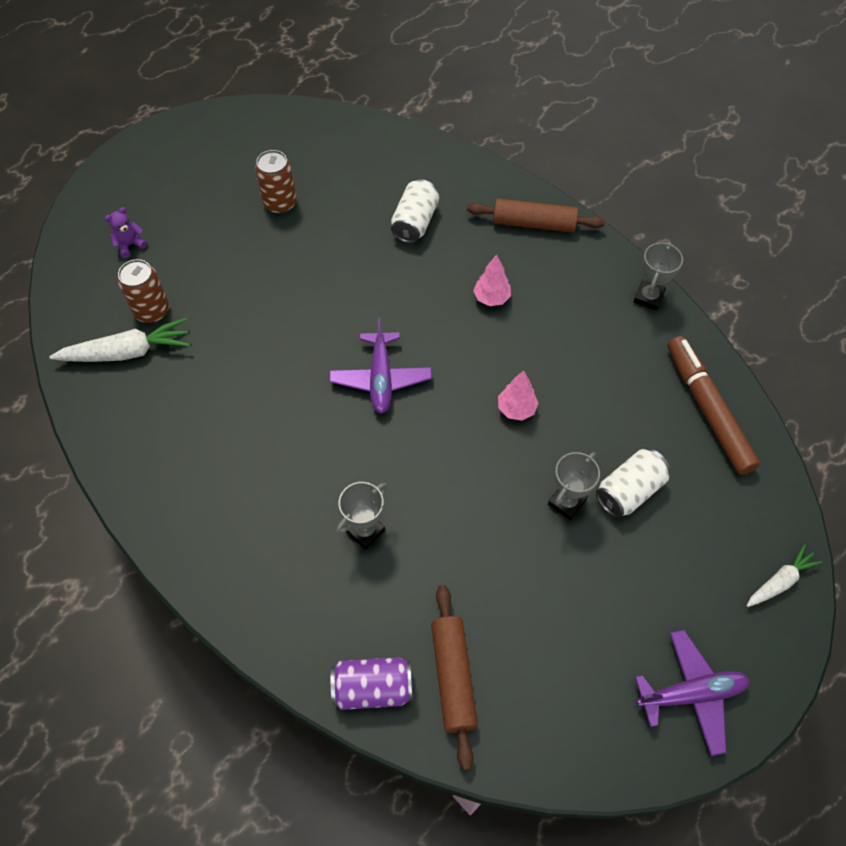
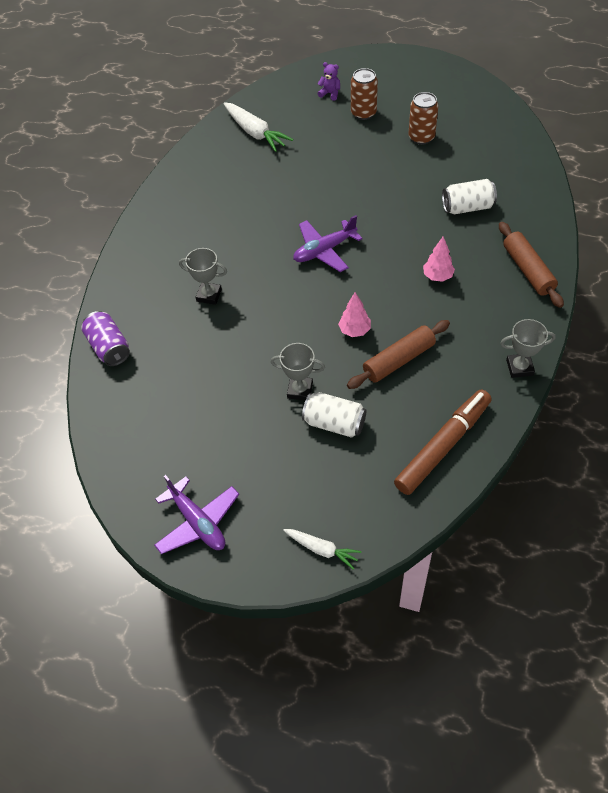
camera: 65 degrees right, 5 degrees down
brown can [118,259,169,323] -> brown can moved to [351,68,378,120]
brown rolling pin [431,585,478,770] -> brown rolling pin moved to [347,320,450,389]

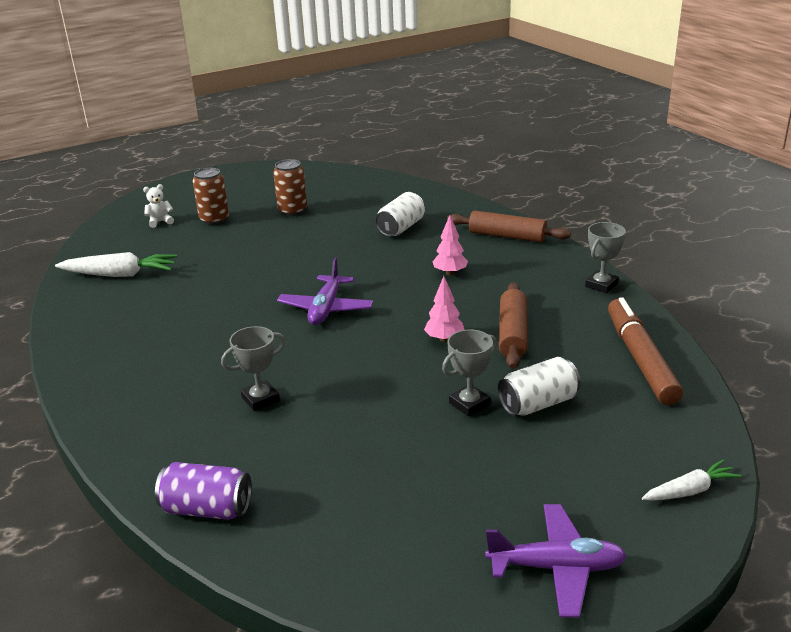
camera: 50 degrees left, 25 degrees down
purple teddy bear [317,62,340,101] -> white teddy bear [143,184,174,228]

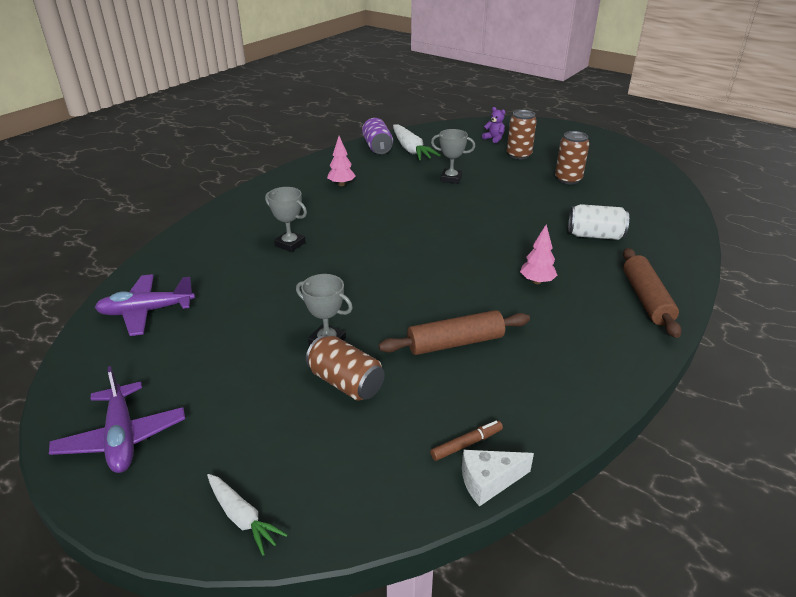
camera: 65 degrees right, 5 degrees up
white teddy bear [143,184,174,228] -> purple teddy bear [482,107,505,143]
purple can [155,462,252,520] -> purple can moved to [362,118,393,154]
purple plane [277,258,373,325] -> purple plane moved to [95,274,195,336]
pink tree [424,276,464,342] -> pink tree moved to [327,136,356,186]
white can [498,357,580,416] -> brown can [306,335,385,400]
grey trophy [585,222,626,293] -> grey trophy moved to [431,129,475,184]
brown marker [608,297,683,405] -> brown marker [430,421,503,461], size x0.42
none -> white cheese [462,450,534,507]

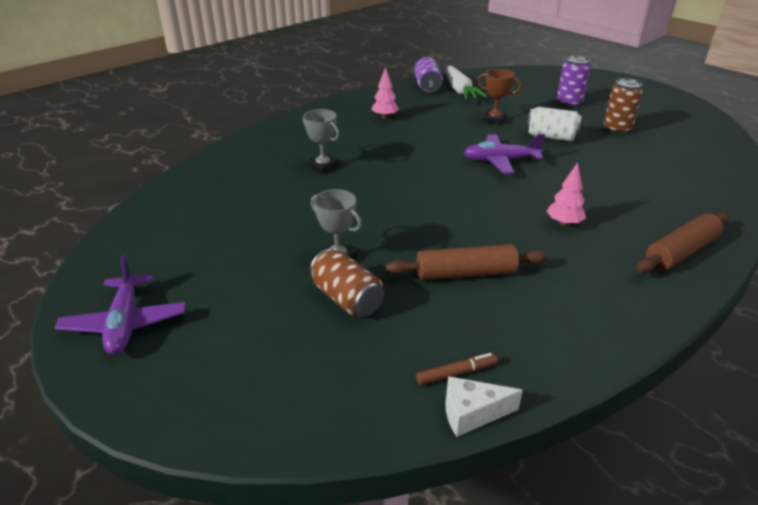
camera: 10 degrees right, 0 degrees up
purple plane [95,274,195,336] -> purple plane moved to [464,134,545,174]
white carrot [207,474,288,556] -> none
grey trophy [431,129,475,184] -> brown trophy [477,69,522,125]
purple teddy bear [482,107,505,143] -> none
brown can [507,110,537,159] -> purple can [557,56,591,107]
white can [568,204,629,240] -> white can moved to [526,107,582,142]
brown rolling pin [623,248,682,338] -> brown rolling pin turned 45 degrees clockwise [636,212,729,273]

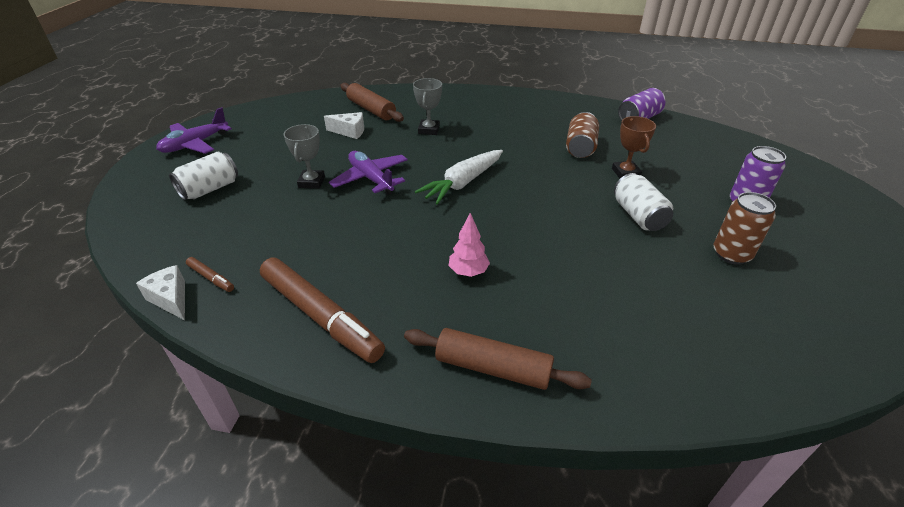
camera: 55 degrees right, 5 degrees up
brown can [310,249,384,317] -> brown can moved to [566,112,599,158]
pink tree [371,67,399,119] -> none
brown rolling pin [385,244,548,280] -> brown rolling pin moved to [340,83,404,122]
white carrot [446,66,488,100] -> white carrot moved to [415,150,503,205]
purple plane [464,134,545,174] -> purple plane moved to [329,151,408,195]
none -> white can [169,151,238,200]
none -> brown marker [260,258,385,363]
none -> white cheese [324,112,364,139]

